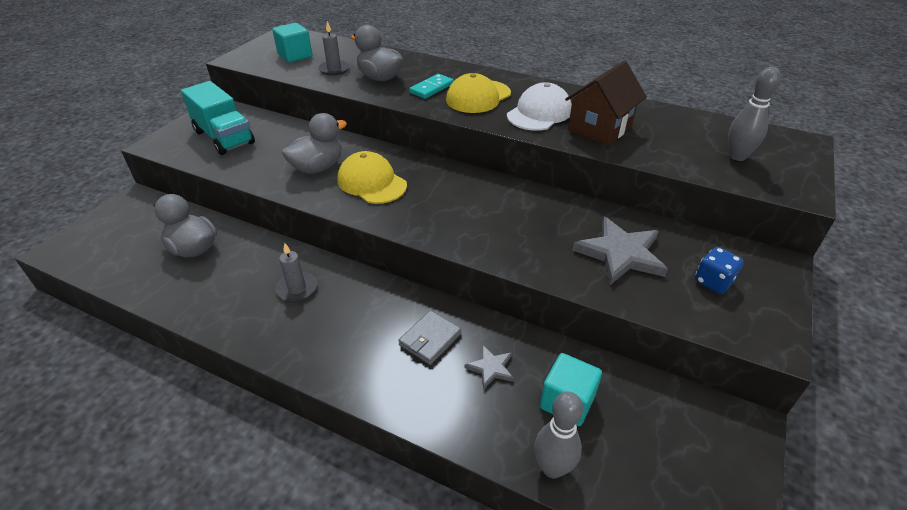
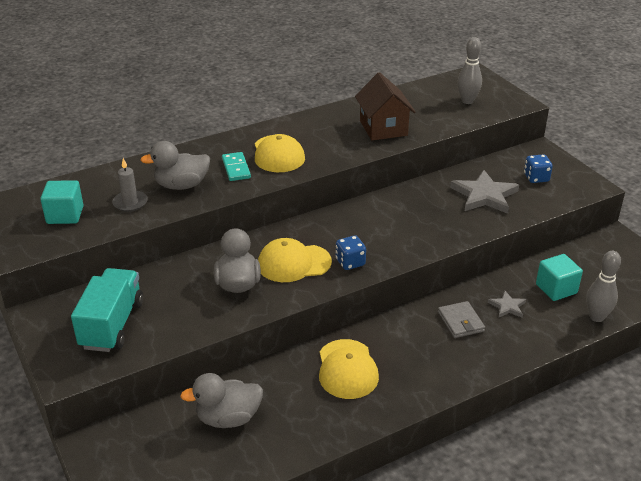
camera: 55 degrees left, 5 degrees down
turquoise truck [181,81,255,155] -> turquoise truck turned 75 degrees counterclockwise [71,268,143,352]
grey candle [276,243,317,302] -> yellow cap [319,339,379,399]
white cap [507,82,572,131] -> none
none -> blue dice [336,235,366,270]

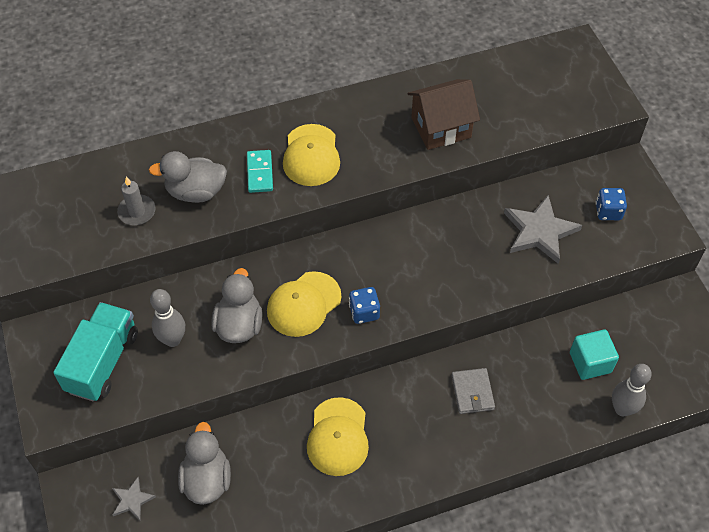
camera: 10 degrees right, 20 degrees up
turquoise cube [40,180,84,224] -> none
grey duck [180,373,263,428] -> grey duck turned 90 degrees clockwise [178,422,231,505]
yellow cap [258,238,332,282] -> yellow cap turned 45 degrees counterclockwise [267,271,342,337]
brown house [355,72,416,141] -> brown house turned 75 degrees clockwise [408,79,480,150]
grey bowling pin [457,37,482,104] -> grey bowling pin moved to [150,289,185,347]
grey star [488,291,526,318] -> grey star moved to [112,477,156,520]

